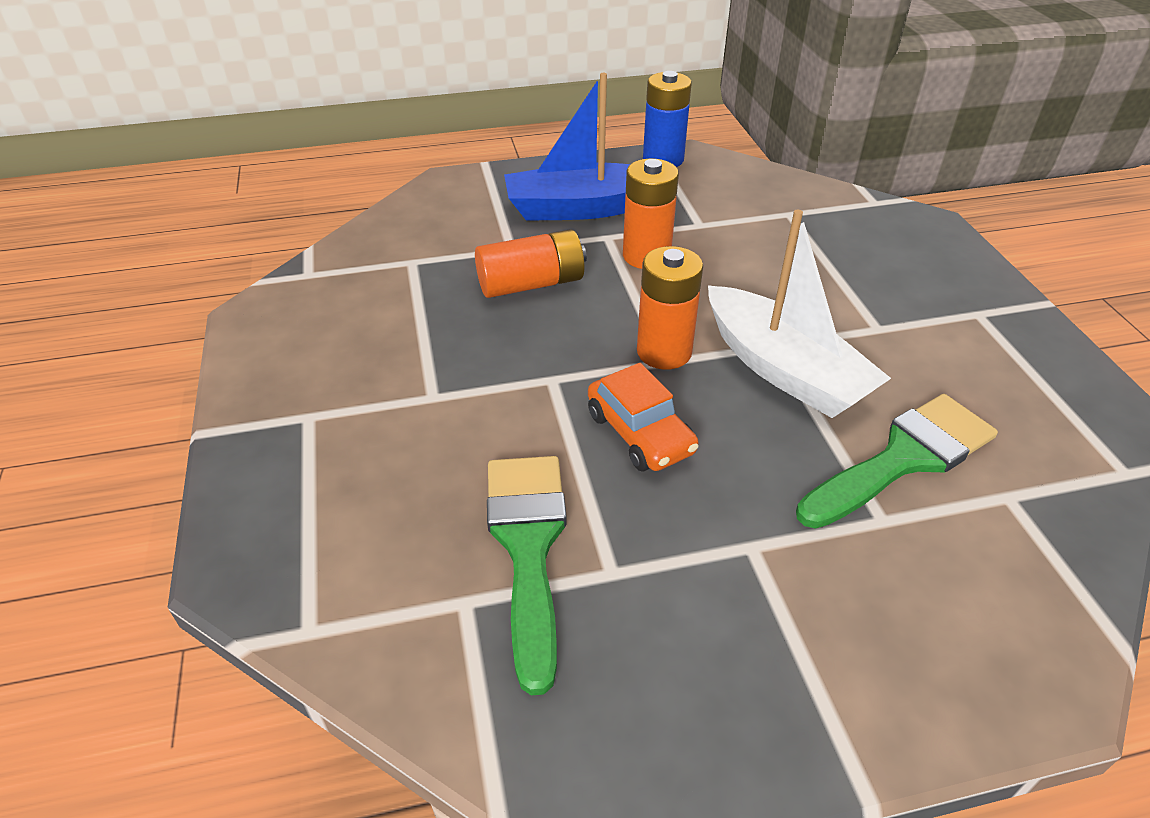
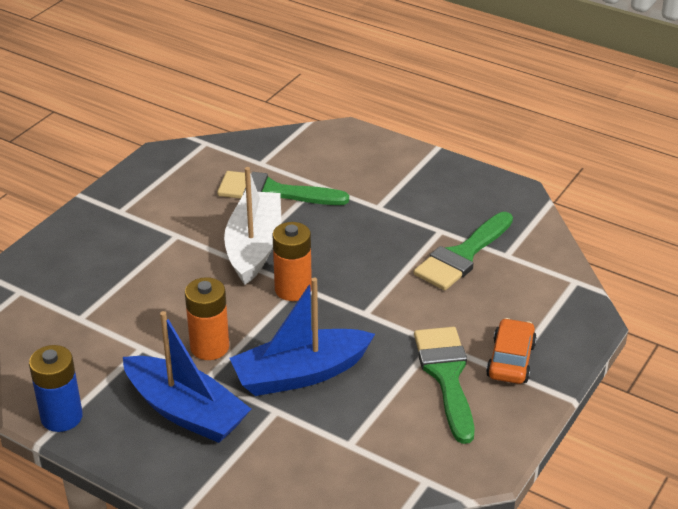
camera: 135 degrees left, 5 degrees down
orange battery [475,229,587,298] -> blue boat [230,278,375,396]
orange car [588,363,699,471] -> orange car moved to [486,318,537,384]
none -> green brush [414,327,475,444]

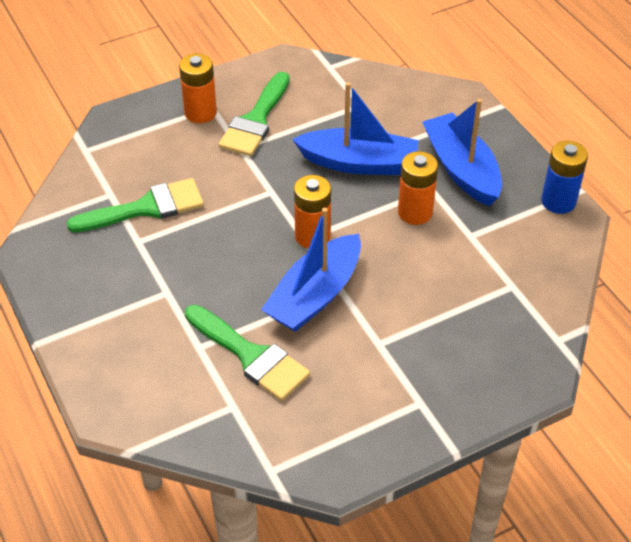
camera: 150 degrees left, 10 degrees up
white boat [224,167,281,285] -> blue boat [261,208,361,332]
orange car [486,318,537,384] -> orange battery [179,53,217,123]

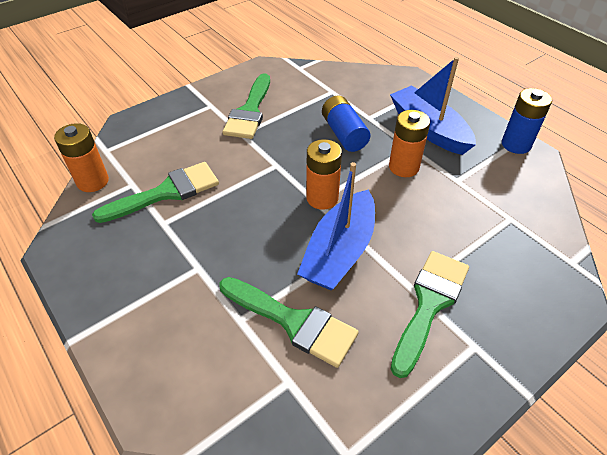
camera: 10 degrees left, 0 degrees up
orange battery [179,53,217,123] -> orange battery moved to [54,123,109,192]
blue boat [292,82,419,175] -> blue battery [322,96,370,152]
none -> green brush [391,251,469,378]

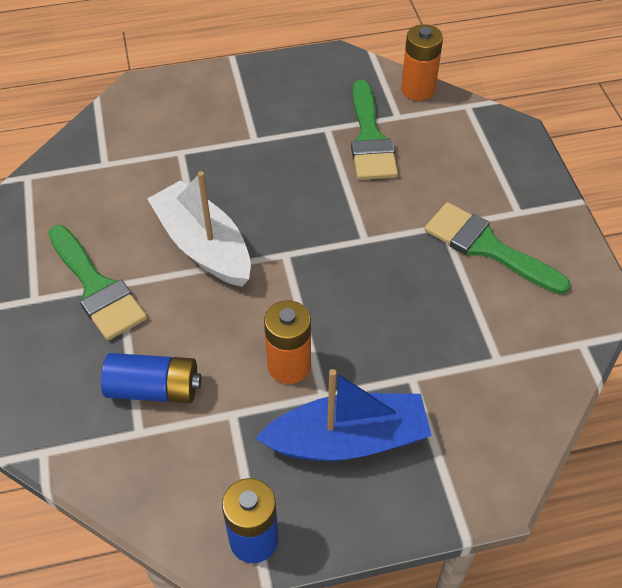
camera: 115 degrees right, 5 degrees up
green brush [219,277,359,368] -> none
blue boat [297,162,375,290] -> white boat [147,171,251,287]
orange battery [306,139,342,210] -> none
blue battery [322,96,370,152] -> blue battery moved to [101,353,201,403]

